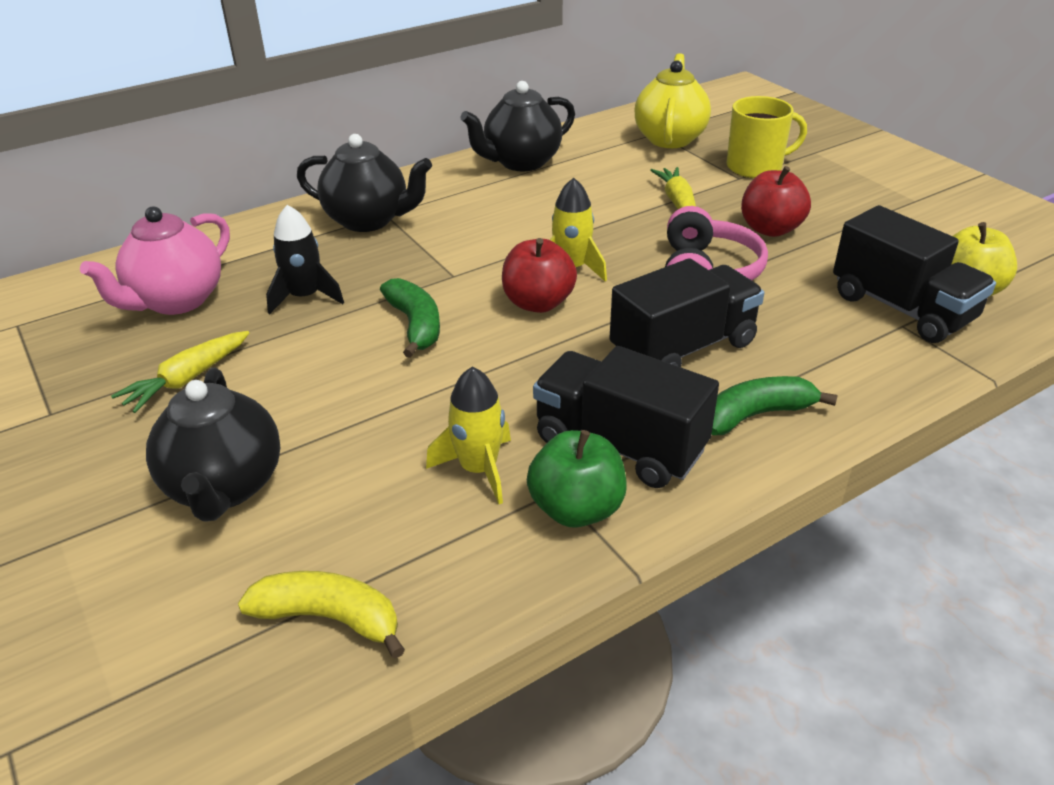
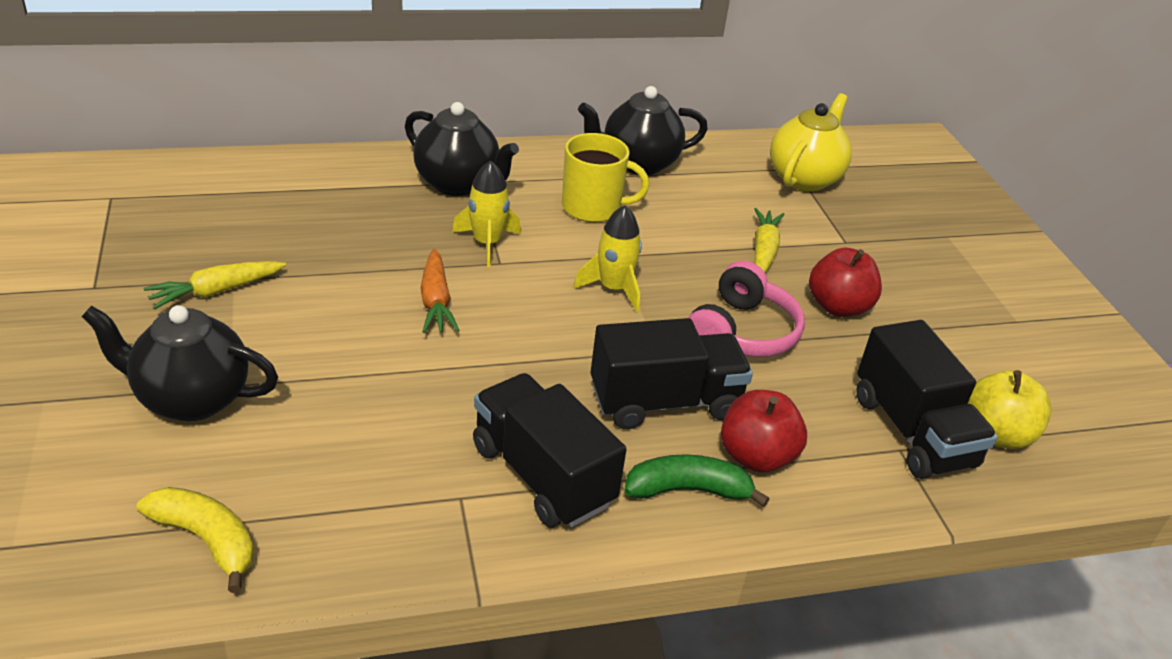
camera: 15 degrees right, 0 degrees up
pink teapot [80,207,230,315] -> none
black teapot [146,368,280,522] -> black teapot turned 90 degrees clockwise [82,305,278,421]
black rocket [266,205,344,314] -> none
green banana [380,278,440,358] -> orange carrot [421,248,460,333]
yellow rocket [426,367,511,504] -> yellow rocket moved to [452,160,521,267]
red apple [502,238,577,313] -> red apple moved to [721,390,807,473]
green apple [527,430,627,528] -> none
yellow mug [727,96,807,178] -> yellow mug moved to [562,133,649,222]

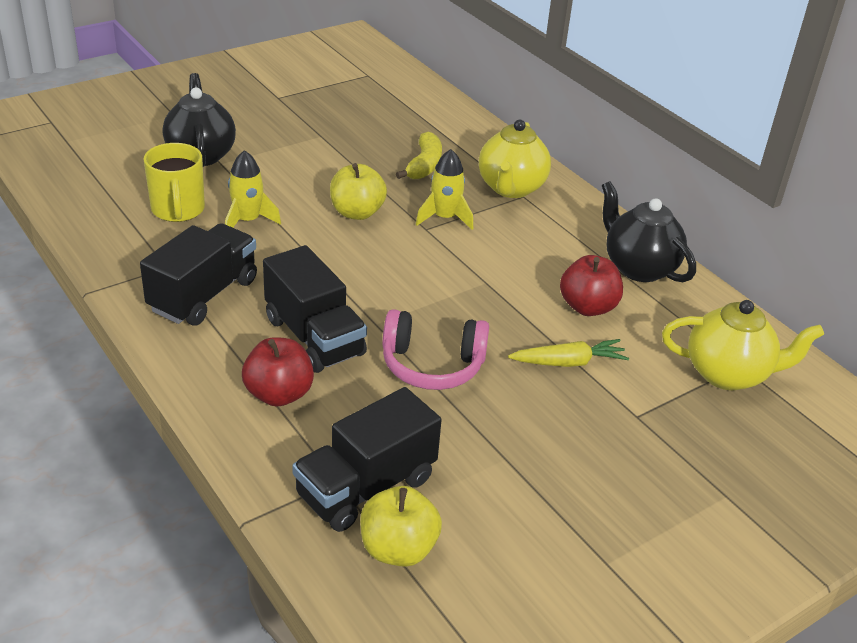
camera: 70 degrees right, 0 degrees up
yellow banana [137,487,254,593] -> yellow banana moved to [396,132,442,179]
yellow carrot [143,261,286,309] -> none
black teapot [405,102,519,196] -> yellow teapot [479,120,551,198]
orange carrot [421,248,460,333] -> yellow apple [330,163,387,220]
yellow mug [562,133,649,222] -> yellow mug moved to [143,143,205,222]
yellow rocket [573,205,642,312] -> yellow rocket moved to [225,150,281,228]
green banana [624,454,769,507] -> none
red apple [809,247,882,317] -> red apple moved to [560,255,623,316]

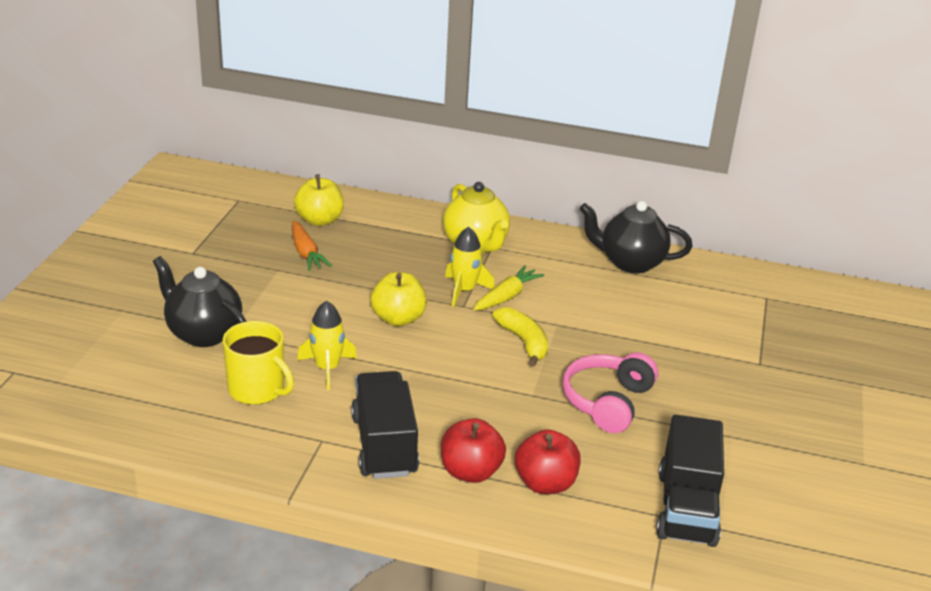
camera: 40 degrees left, 5 degrees down
black truck [263,245,367,373] -> none
yellow apple [360,486,442,567] -> yellow apple moved to [294,174,344,226]
pink headphones [383,309,489,390] -> pink headphones turned 150 degrees clockwise [563,353,658,433]
yellow banana [396,132,442,179] -> yellow banana moved to [492,307,548,367]
yellow carrot [508,339,629,367] -> yellow carrot moved to [473,265,544,310]
red apple [560,255,623,316] -> red apple moved to [441,418,506,483]
yellow teapot [662,300,824,390] -> none
none -> orange carrot [292,220,332,271]

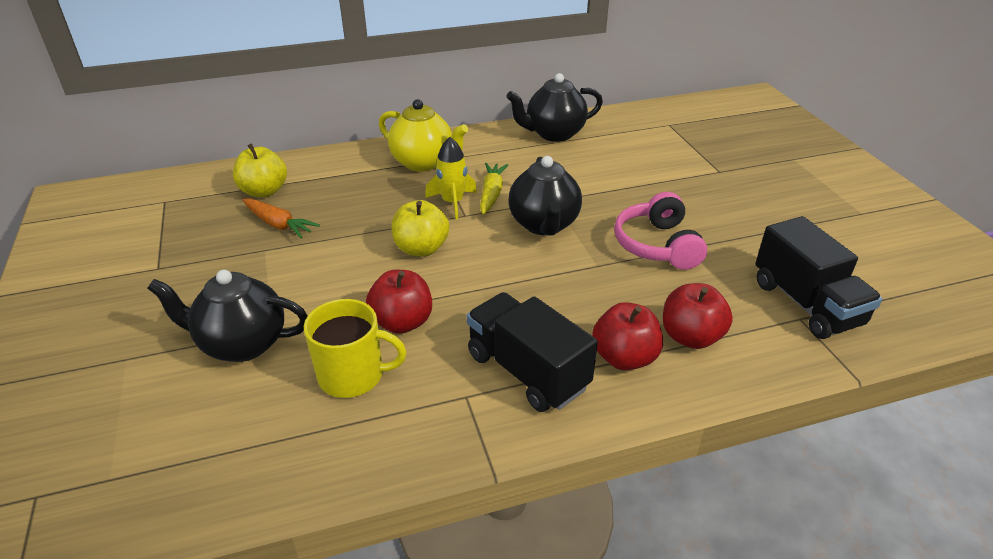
camera: 30 degrees left, 5 degrees up
yellow rocket [297,301,357,390] -> red apple [366,270,432,334]
yellow banana [492,307,548,367] -> black teapot [508,156,582,236]

